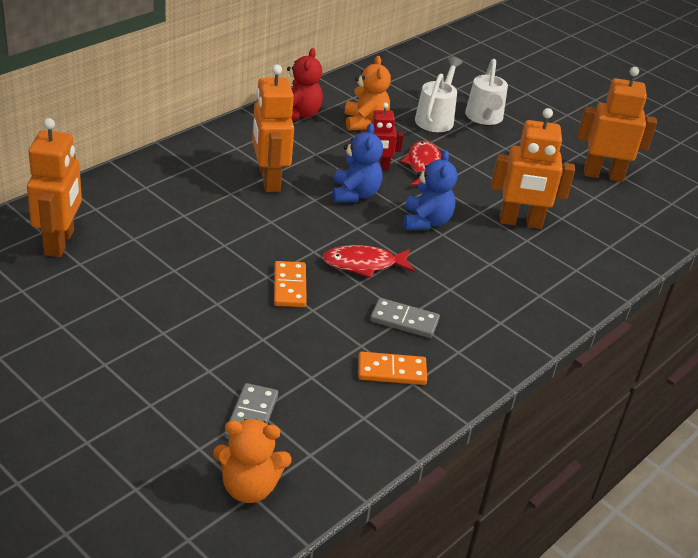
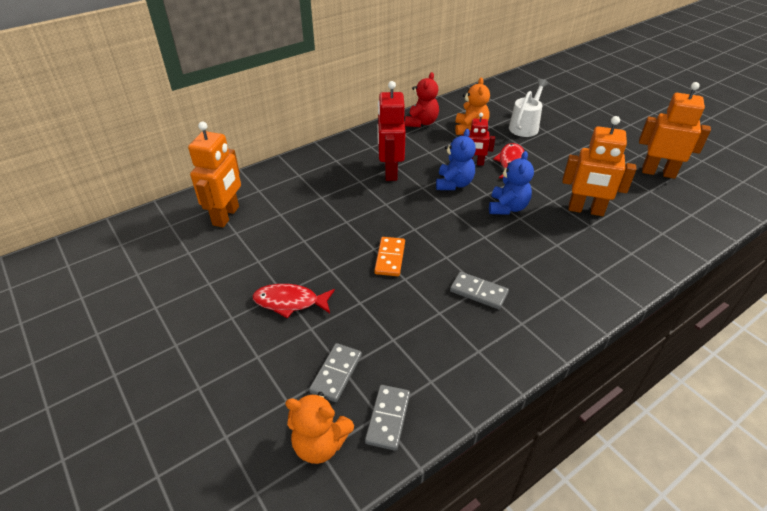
camera: 15 degrees right, 5 degrees up
orange robot [252,65,294,192] -> red robot [377,81,406,181]
red fish [323,245,415,278] -> red fish moved to [253,284,335,318]
orange domino [358,352,427,385] -> none
white watering can [465,59,508,125] -> none
none -> grey domino [365,385,410,451]

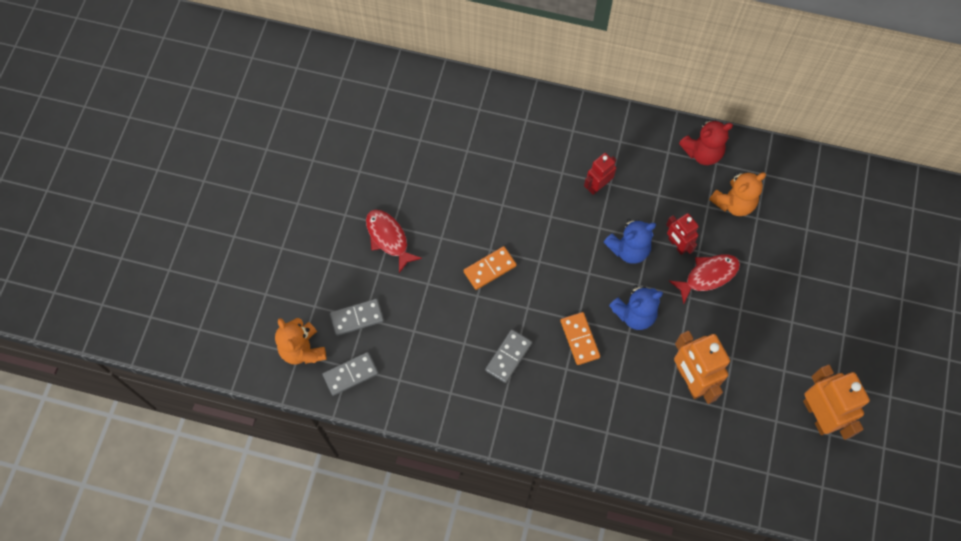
camera: 50 degrees right, 25 degrees up
orange robot [188,122,241,227] -> none
red robot [377,81,406,181] -> red robot [584,153,616,195], size x0.59
grey domino [450,272,509,309] -> grey domino turned 45 degrees clockwise [485,330,532,383]
white watering can [509,79,549,137] -> none
none -> orange domino [560,312,600,365]

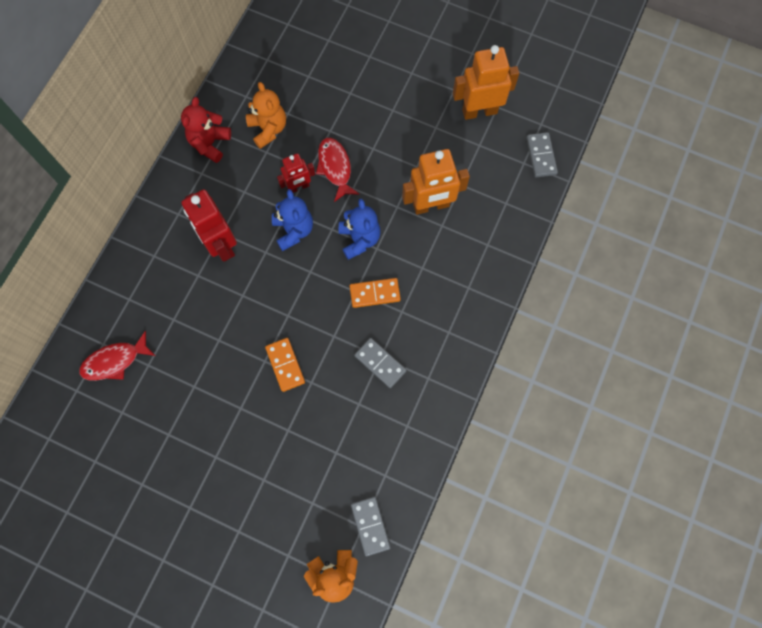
camera: 80 degrees left, 5 degrees up
grey domino [330,299,384,336] -> grey domino moved to [526,132,558,177]
red fish [366,209,422,273] -> red fish moved to [79,331,155,381]
red robot [584,153,616,195] -> red robot [181,189,237,262], size x1.68
red teddy bear [679,119,733,165] -> red teddy bear turned 150 degrees counterclockwise [181,97,231,163]

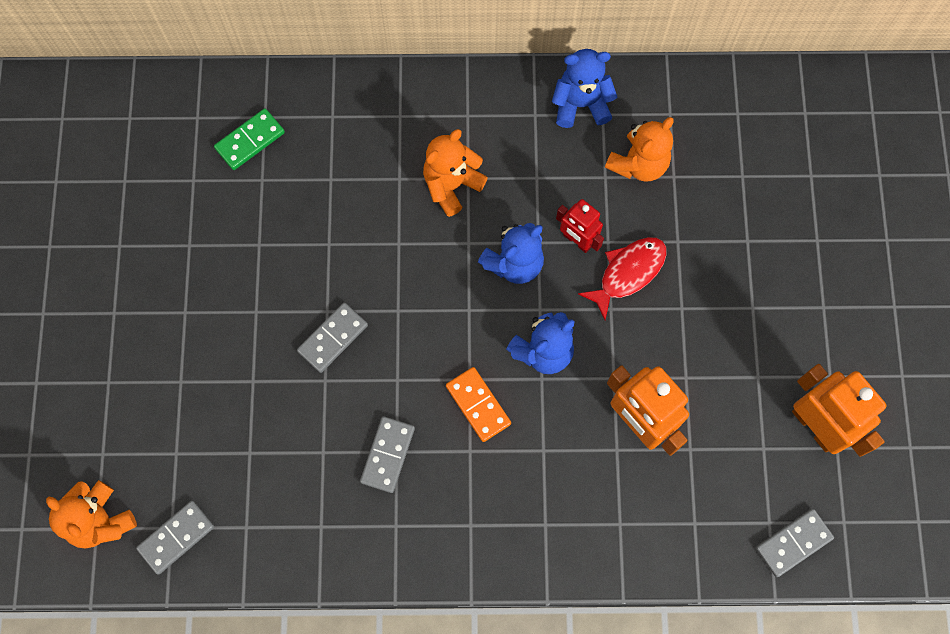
camera: 65 degrees right, 0 degrees up
red fish [79,331,155,381] -> green domino [214,108,285,170]
red teddy bear [181,97,231,163] -> blue teddy bear [552,49,617,128]
red robot [181,189,237,262] -> orange teddy bear [423,129,488,217]
orange domino [265,338,305,392] -> grey domino [297,303,368,373]

